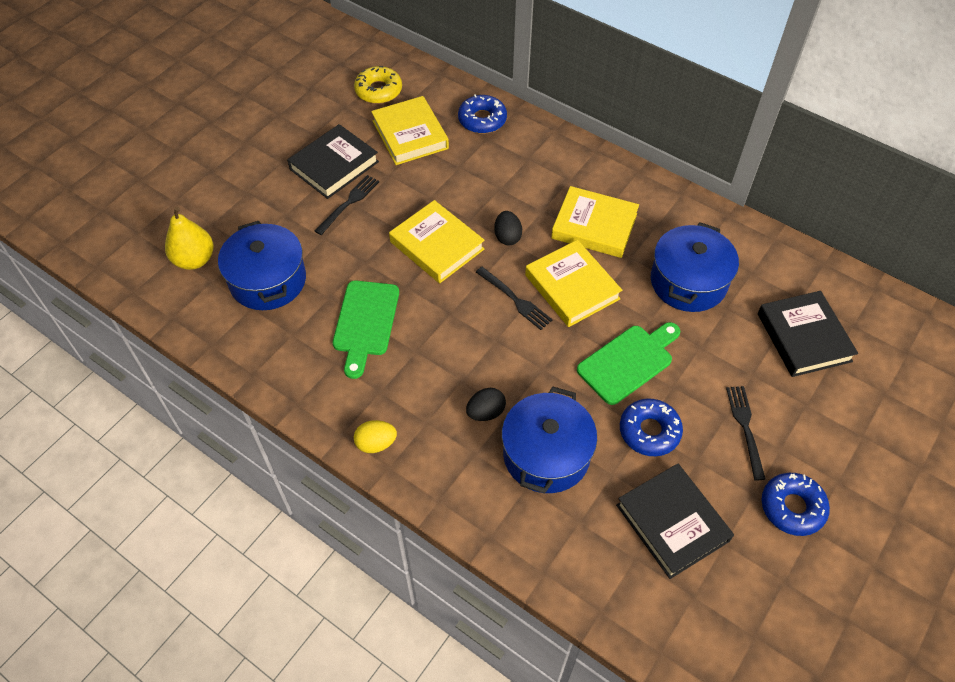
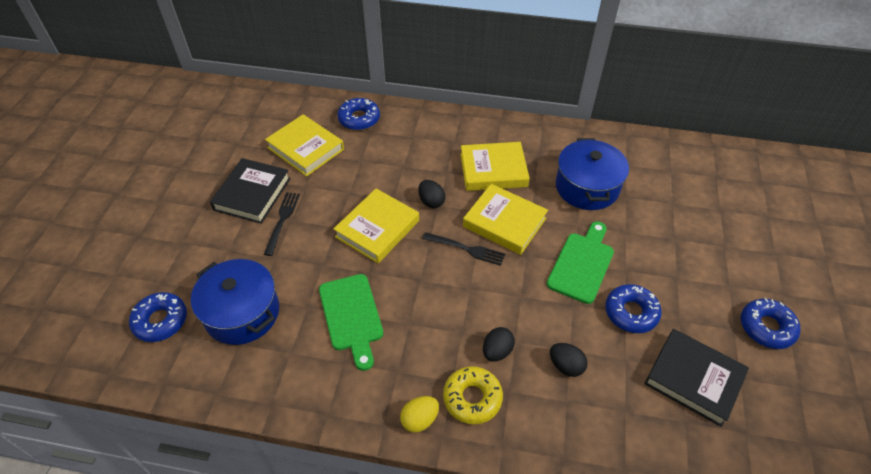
camera: 25 degrees left, 5 degrees down
yellow pear [165,207,214,270] -> blue donut [129,292,187,342]
yellow donut [354,66,402,104] -> yellow donut moved to [443,366,503,424]
yellow book [389,200,485,283] -> yellow book turned 75 degrees counterclockwise [334,189,419,263]
blue pot [502,386,597,493] -> black egg [550,343,588,377]
black fork [726,386,765,481] -> none
black book [758,291,858,377] -> none

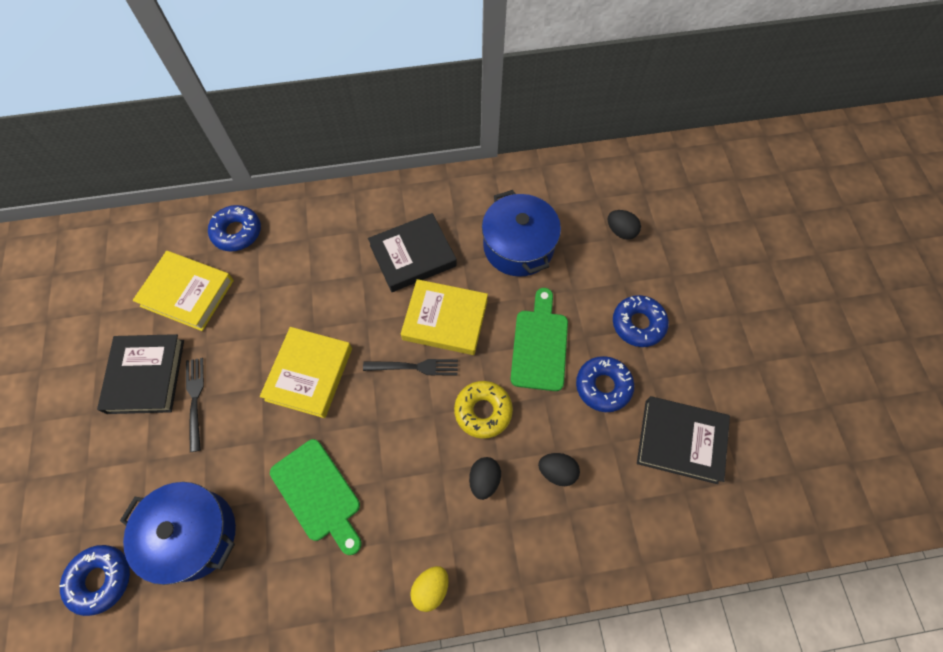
camera: 20 degrees left, 15 degrees up
black egg [418,180,445,208] -> black egg moved to [608,210,641,240]
yellow donut [443,366,503,424] -> yellow donut moved to [454,381,513,439]
yellow book [460,142,530,191] -> black book [368,213,457,292]
blue donut [741,298,800,349] -> blue donut moved to [613,295,669,347]

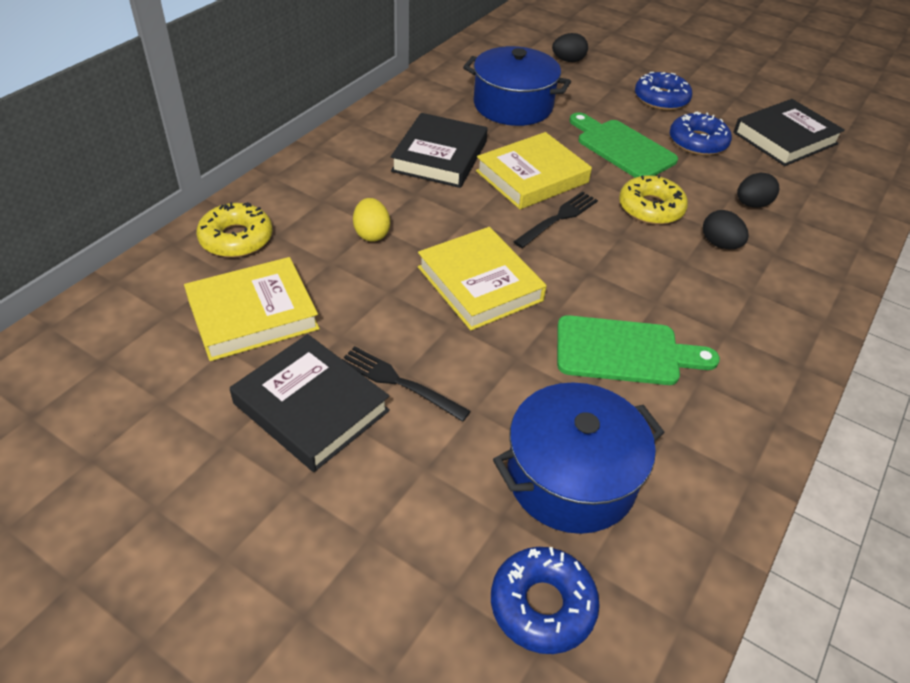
camera: 50 degrees left, 20 degrees down
blue donut [208,205,261,252] -> yellow donut [196,202,273,258]
yellow egg [410,566,449,612] -> yellow egg moved to [353,198,390,241]

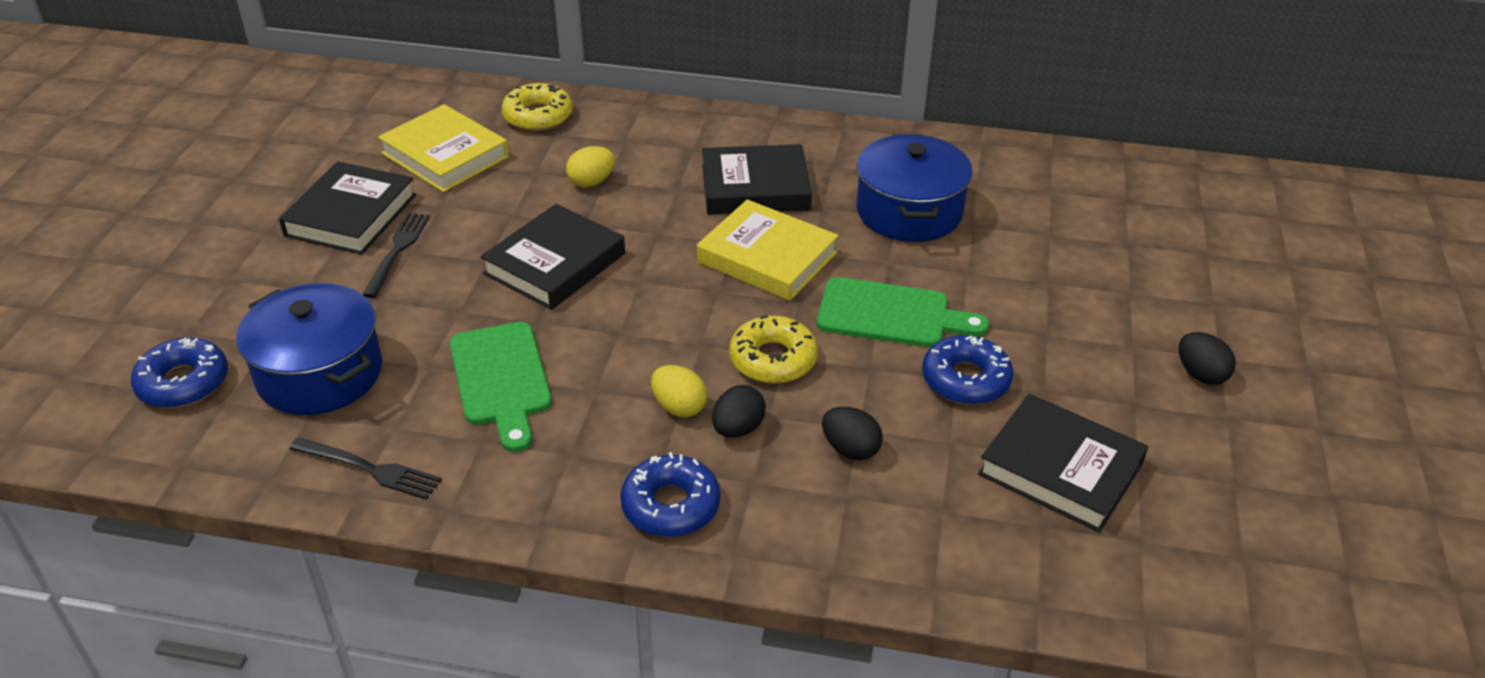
camera: 70 degrees right, 5 degrees down
yellow book [418,227,547,331] -> black book [480,204,625,310]
black fork [514,192,598,248] -> black fork moved to [290,438,442,500]
black egg [552,33,588,62] -> black egg moved to [1179,332,1236,385]
green cutting board [569,112,678,178] -> green cutting board turned 75 degrees clockwise [817,277,989,347]
blue donut [635,72,692,110] -> blue donut moved to [620,452,720,537]
none -> yellow egg [651,365,707,417]

